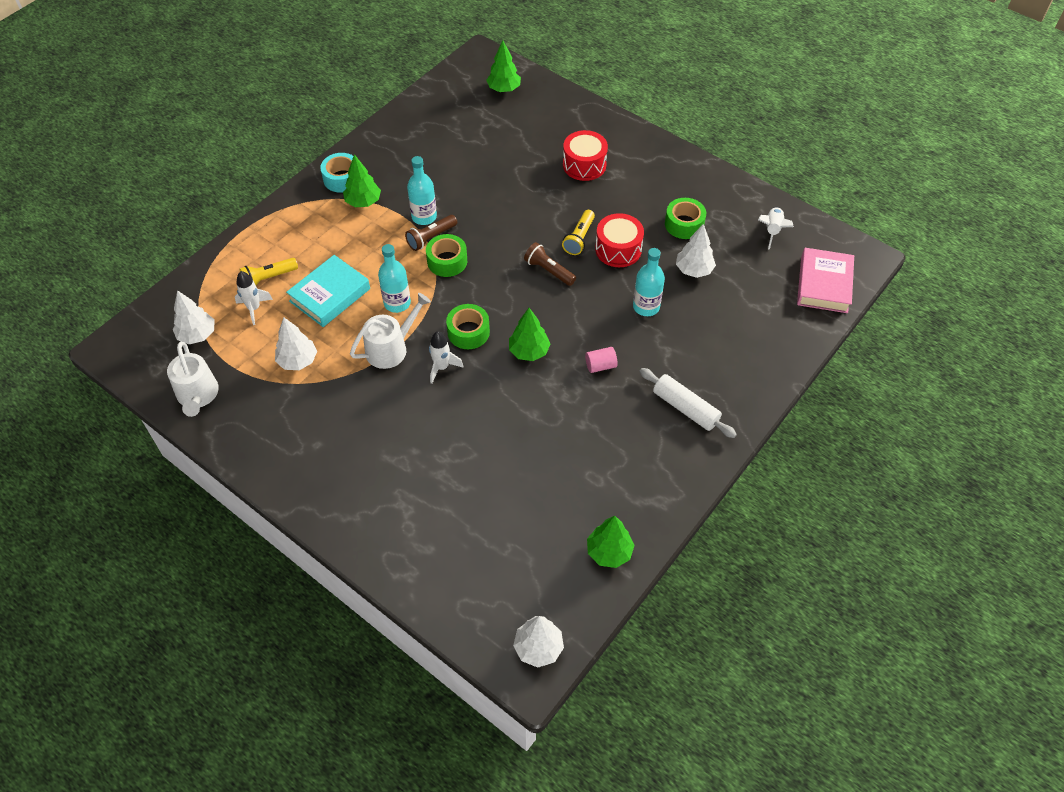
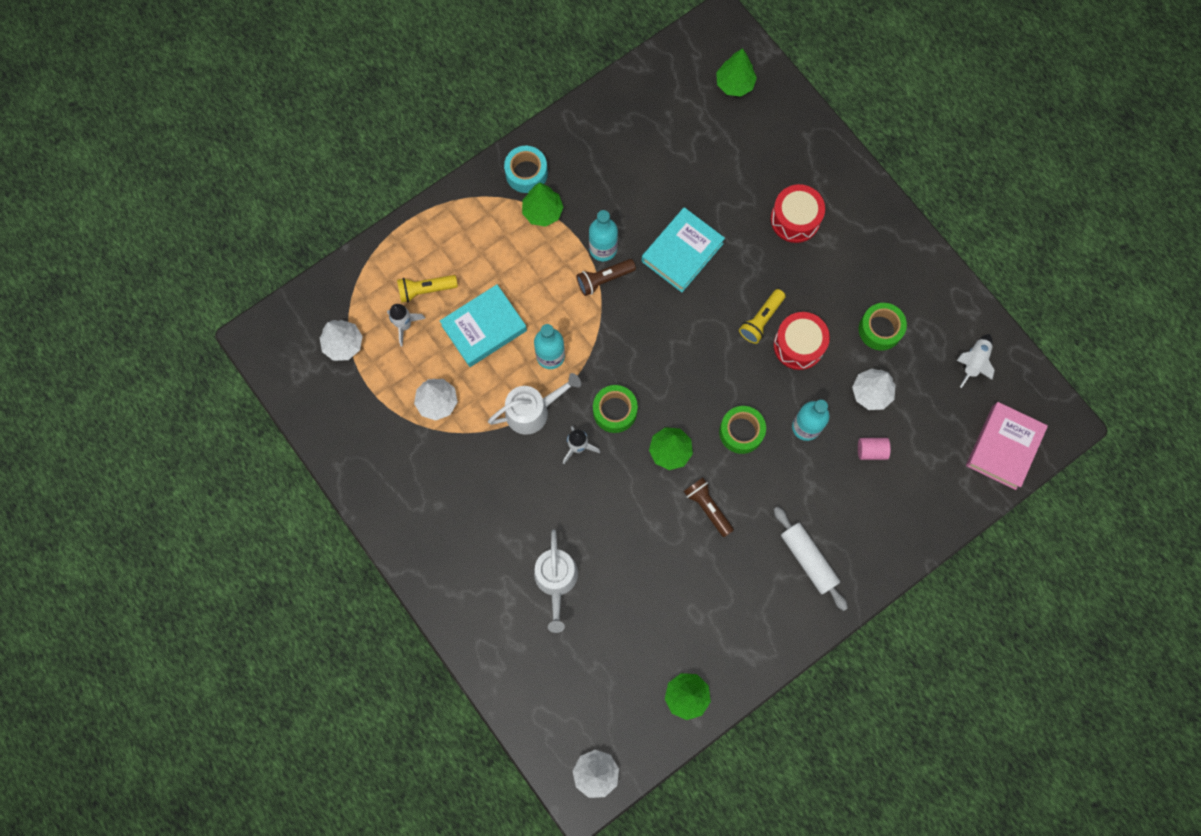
camera: 15 degrees right, 20 degrees up
white watering can [167,341,219,417] -> white watering can moved to [534,529,578,633]
green tape [426,234,467,277] -> green tape moved to [719,406,766,454]
brown flashlight [524,242,576,286] -> brown flashlight moved to [684,478,734,537]
pink cylinder [585,347,618,373] -> pink cylinder moved to [858,438,891,460]
none -> turquoise book [642,207,725,292]

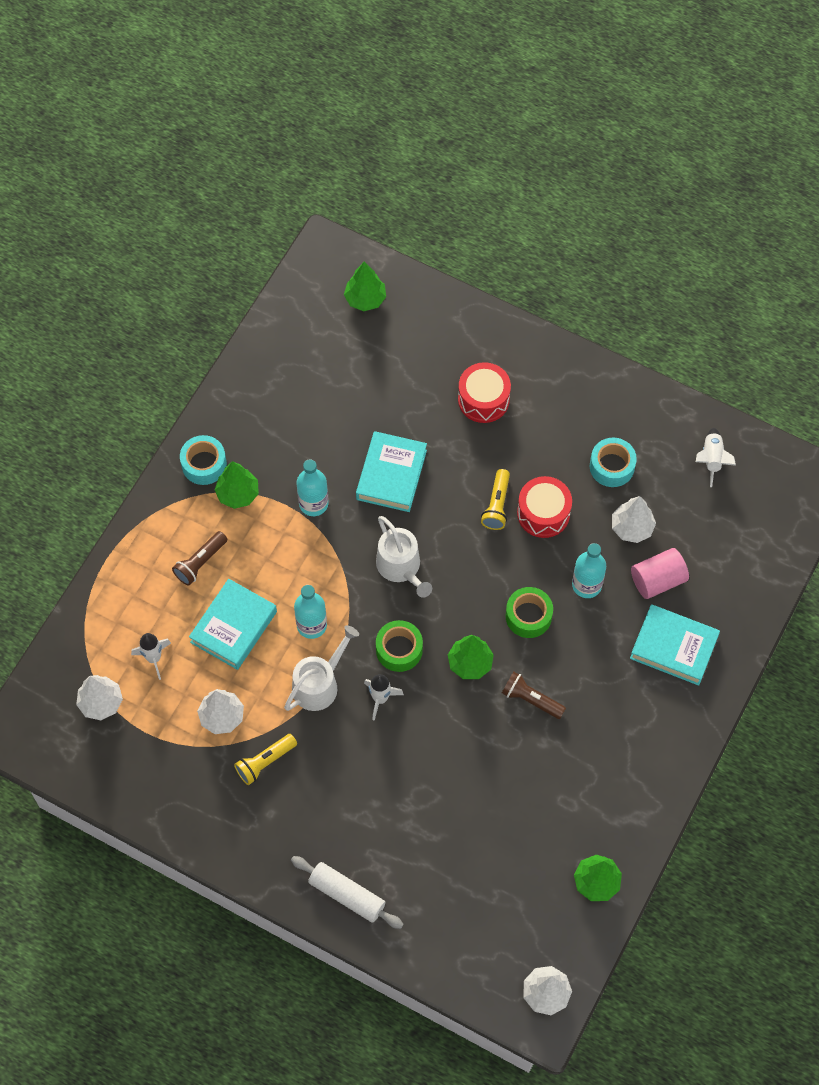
camera: 25 degrees left, 10 degrees down
yellow flashlight [397,275,458,303] -> yellow flashlight moved to [234,734,297,785]
white watering can [534,529,578,633] -> white watering can moved to [376,516,432,598]
brown flashlight [576,259,636,296] -> brown flashlight moved to [172,531,228,586]
white rolling pin [774,507,848,611] -> white rolling pin moved to [291,856,404,929]
pink cylinder [858,438,891,460] -> pink cylinder [631,548,689,599], size x1.61
green tape [859,303,907,350] -> turquoise tape [590,438,637,487]
pink book [966,402,1048,490] -> none
none -> turquoise book [630,604,720,686]

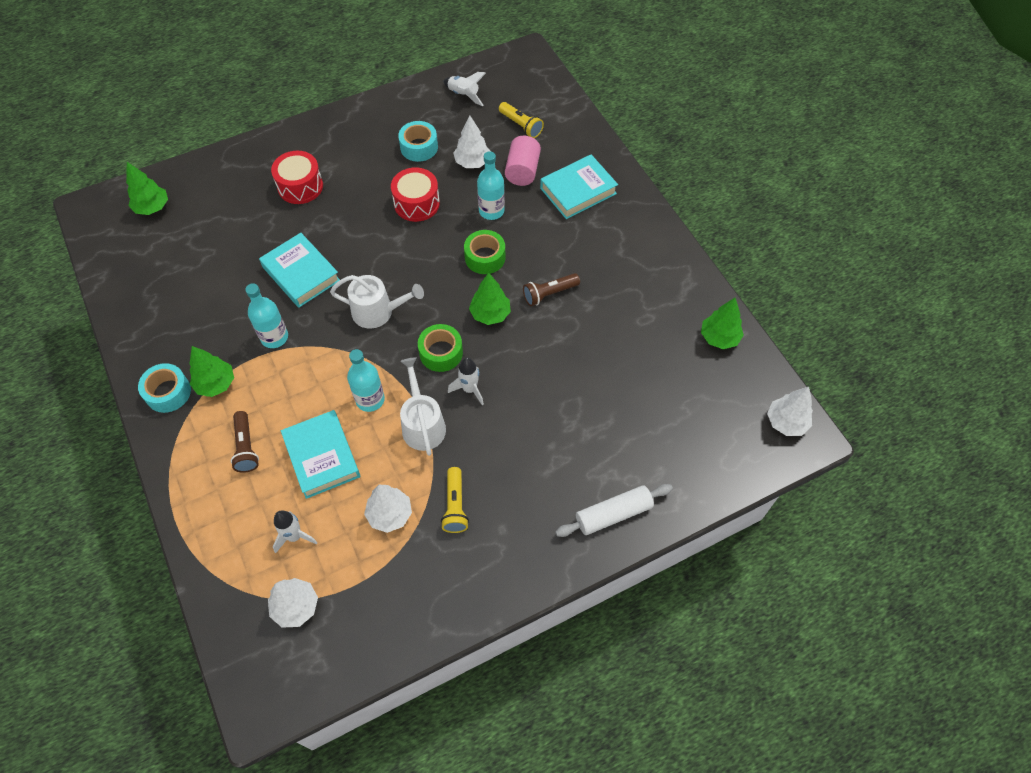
camera: 55 degrees left, 5 degrees down
yellow flashlight [481,469,510,530] -> yellow flashlight moved to [499,102,544,138]

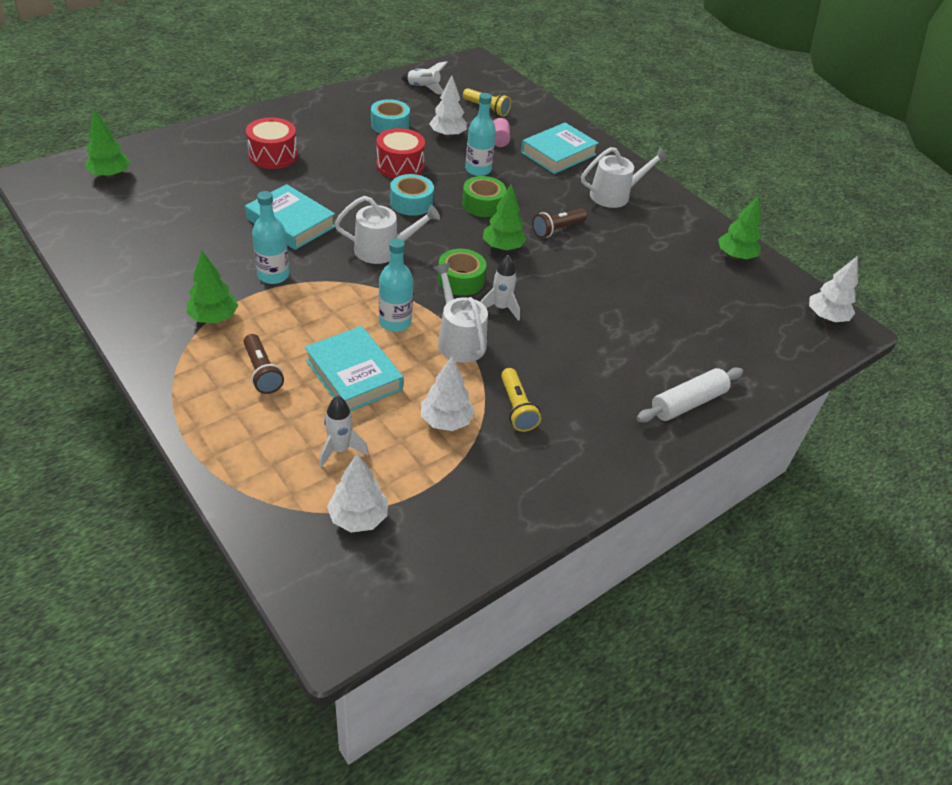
camera: 15 degrees left, 15 degrees down
turquoise tape [138,363,191,413] -> turquoise tape moved to [390,174,434,216]
pink cylinder [505,136,541,186] -> pink cylinder [493,118,510,147], size x0.62
none -> white watering can [581,147,668,208]

